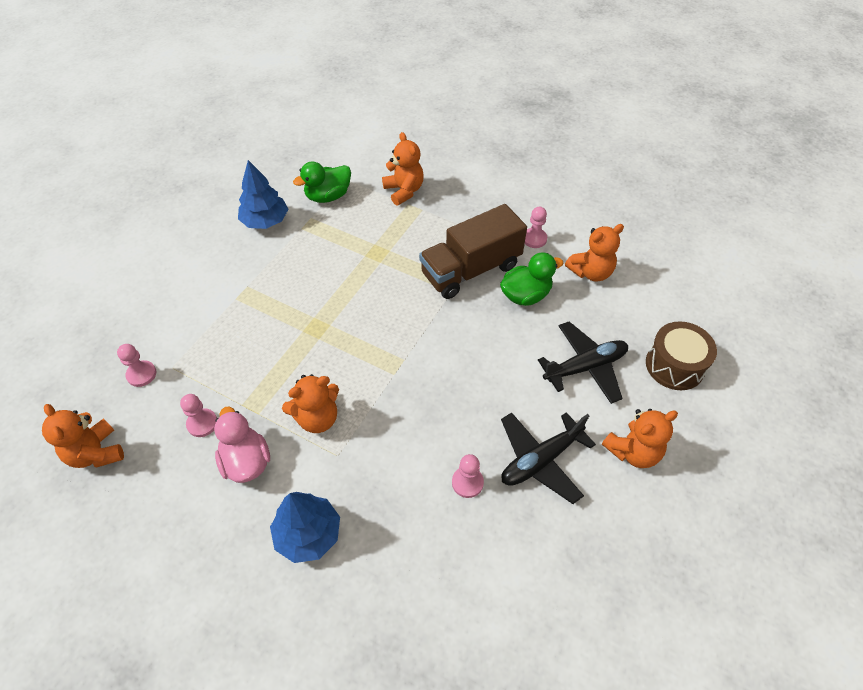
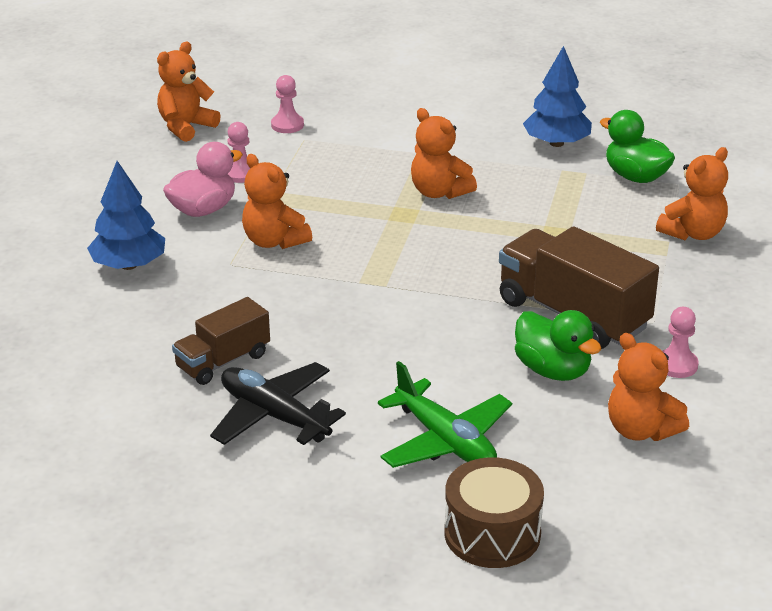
camera: 75 degrees right, 20 degrees down
pink pawn [452,454,484,498] -> brown truck [172,297,270,385]
black plane [538,322,628,404] -> green plane [378,361,512,468]
orange teddy bear [602,409,678,468] -> orange teddy bear moved to [411,108,477,199]

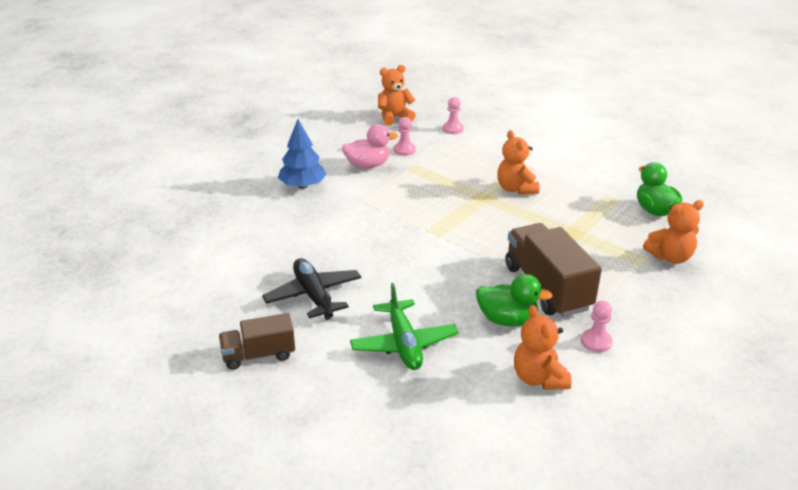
camera: 25 degrees right, 0 degrees up
brown truck [172,297,270,385] -> brown truck moved to [219,313,295,370]
orange teddy bear [242,154,312,249] -> none
brown drum [444,457,544,568] -> none
green duck [515,310,601,381] -> green duck turned 60 degrees counterclockwise [476,274,553,326]
blue tree [523,46,592,147] -> none

